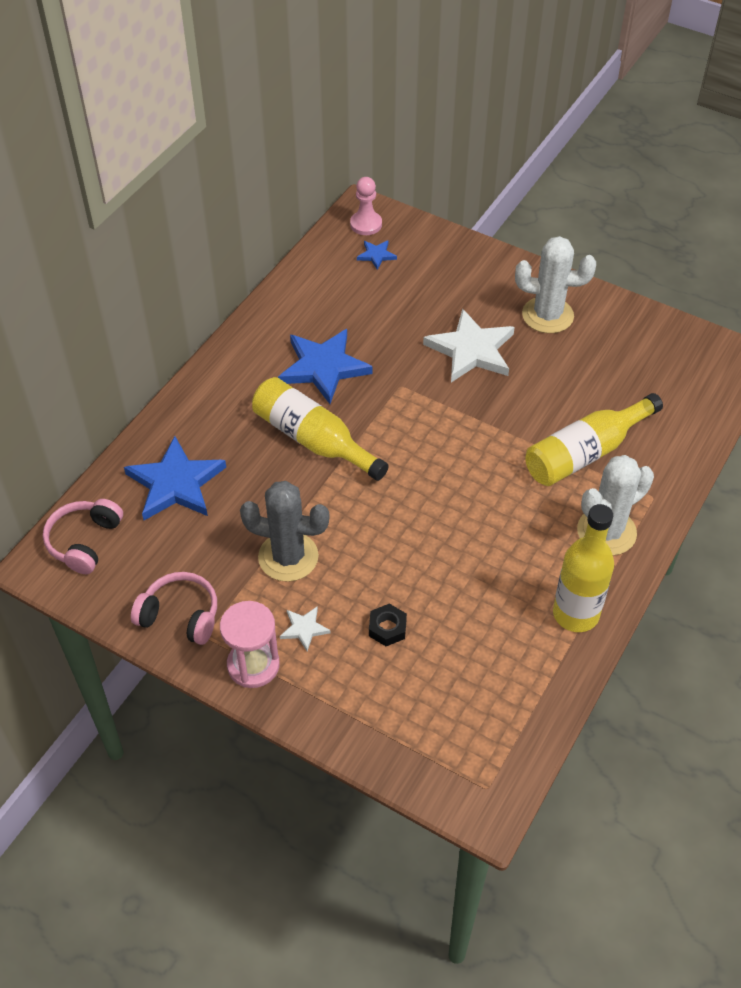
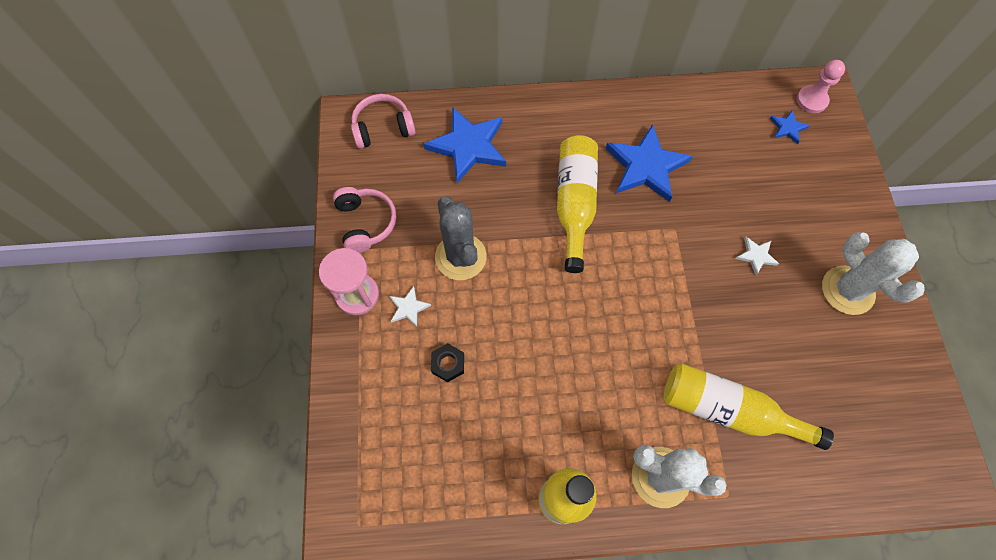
camera: 55 degrees right, 15 degrees up
white star [423,309,515,382] -> white star [735,237,779,275], size x0.46

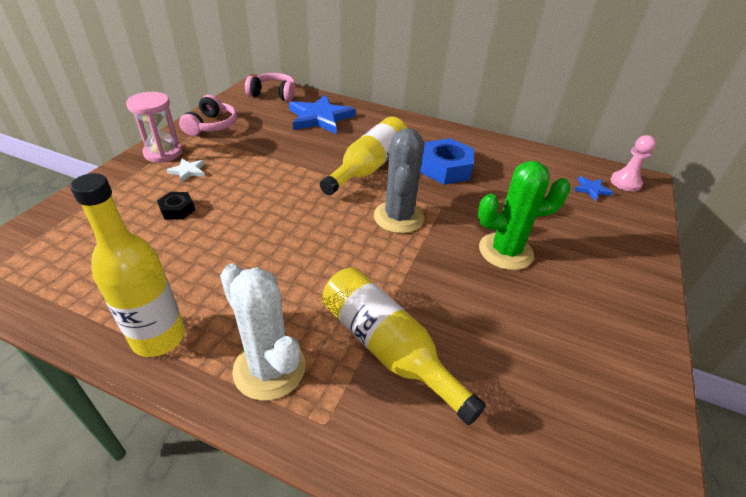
camera: 25 degrees right, 25 degrees down
grey cactus [435,196,487,280] -> grey cactus moved to [374,128,425,233]
blue star [606,124,693,202] -> blue nut [420,138,474,185]
white star [735,237,779,275] -> green cactus [478,161,570,270]
white cactus [822,232,925,315] -> none

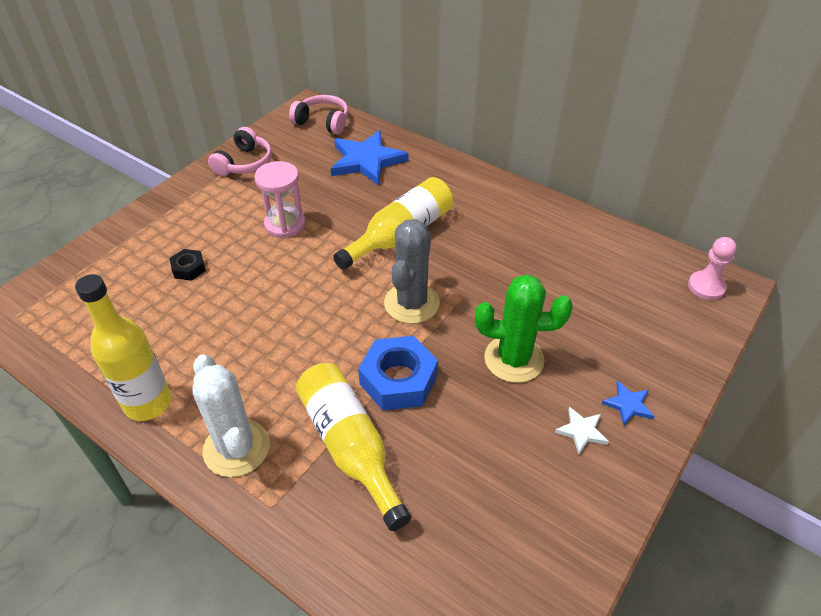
camera: 15 degrees right, 5 degrees up
pink hourglass [126,92,183,163] -> pink hourglass moved to [254,161,306,238]
white star [166,158,205,183] -> white star moved to [555,407,609,454]
blue nut [420,138,474,185] -> blue nut moved to [358,336,438,410]
blue star [574,176,614,201] -> blue star moved to [602,381,654,425]

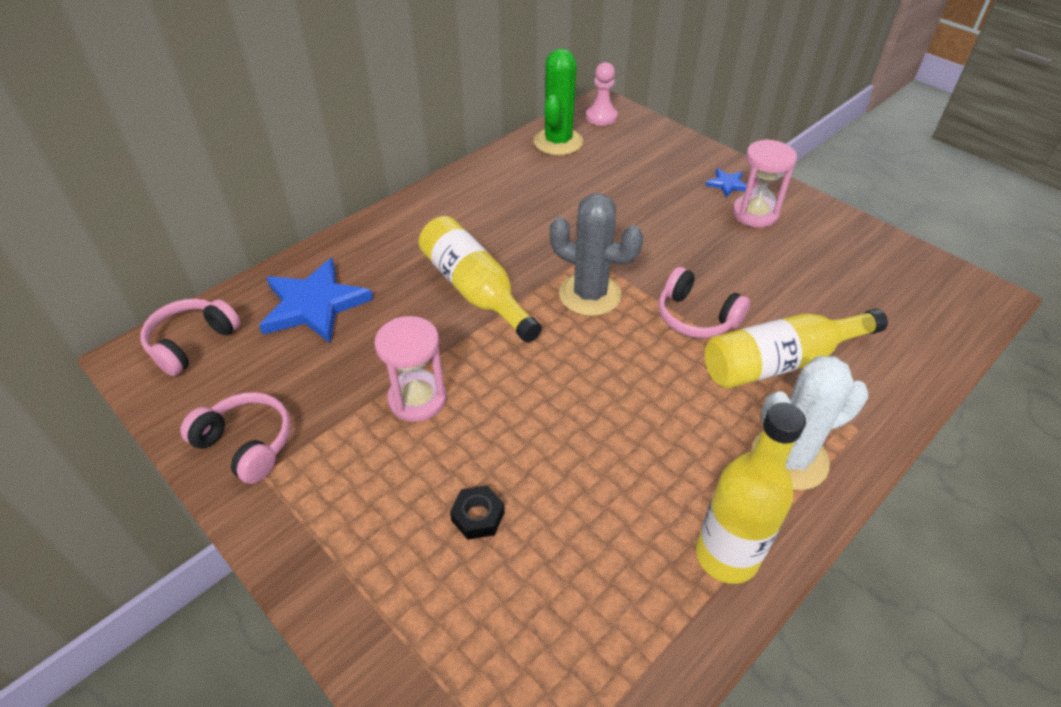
camera: 80 degrees left, 0 degrees up
blue nut [358,336,438,410] -> pink headphones [658,267,750,338]
green cactus [475,274,573,383] -> green cactus moved to [534,48,583,155]
white star [555,407,609,454] -> pink hourglass [732,139,797,228]

